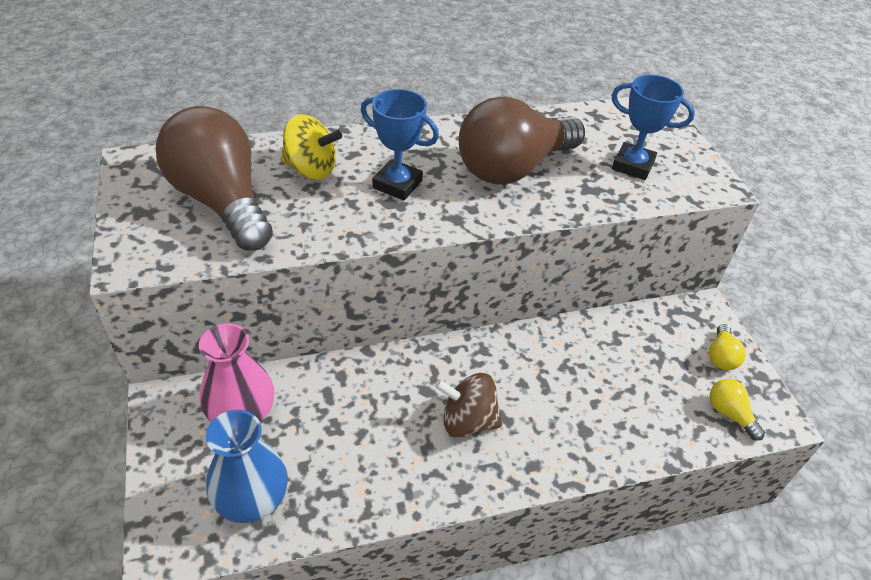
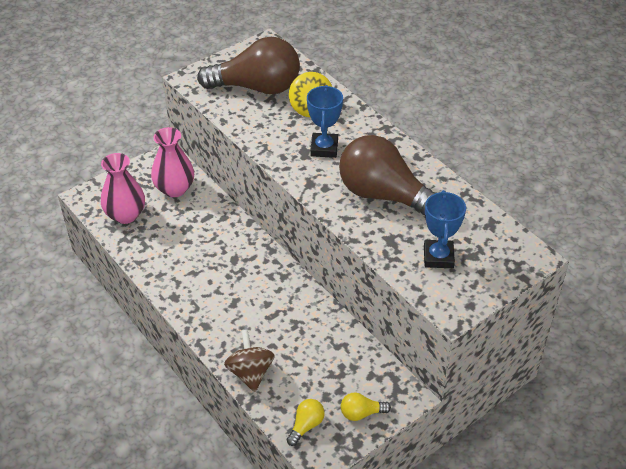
camera: 70 degrees right, 0 degrees up
brown light bulb [156,106,273,251] -> brown light bulb turned 60 degrees clockwise [197,37,300,94]
blue vase [206,410,288,523] -> pink vase [101,153,145,224]
brown spinning top [435,373,503,437] -> brown spinning top moved to [224,330,275,392]

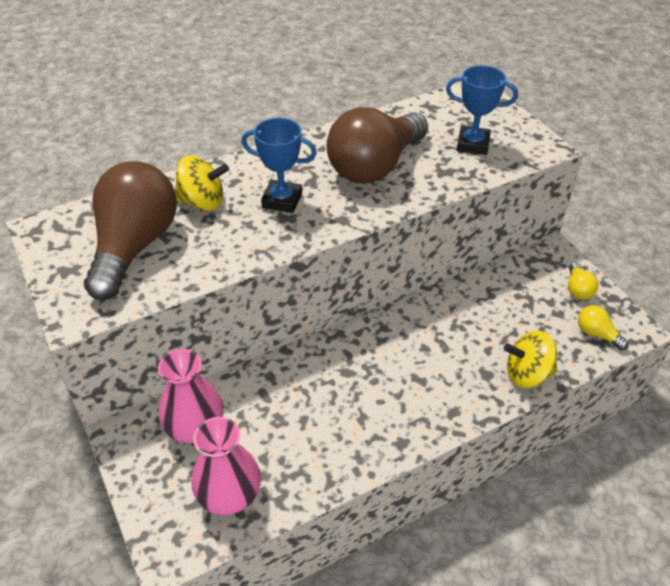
camera: 80 degrees left, 0 degrees up
brown spinning top [224,330,275,392] -> yellow spinning top [504,331,558,388]

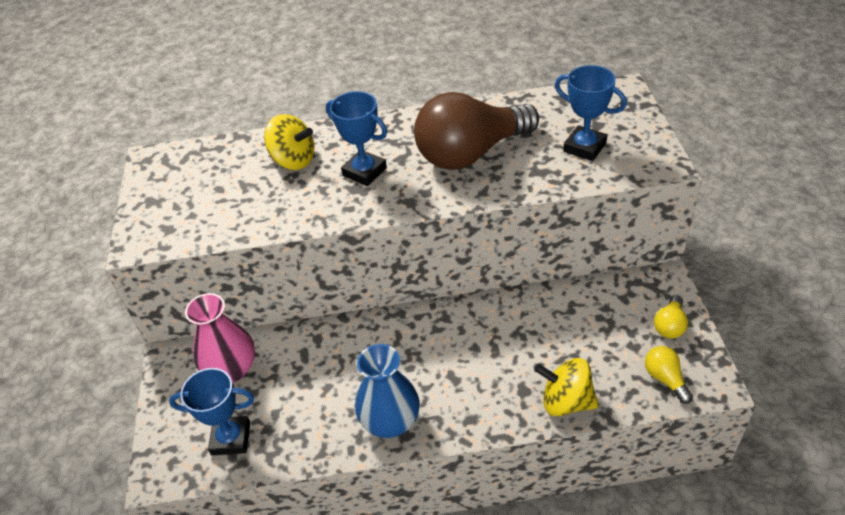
camera: 25 degrees right, 0 degrees up
brown light bulb [84,161,177,300] -> none
pink vase [191,417,261,515] -> blue trophy [169,368,254,456]
none -> blue vase [355,344,420,438]

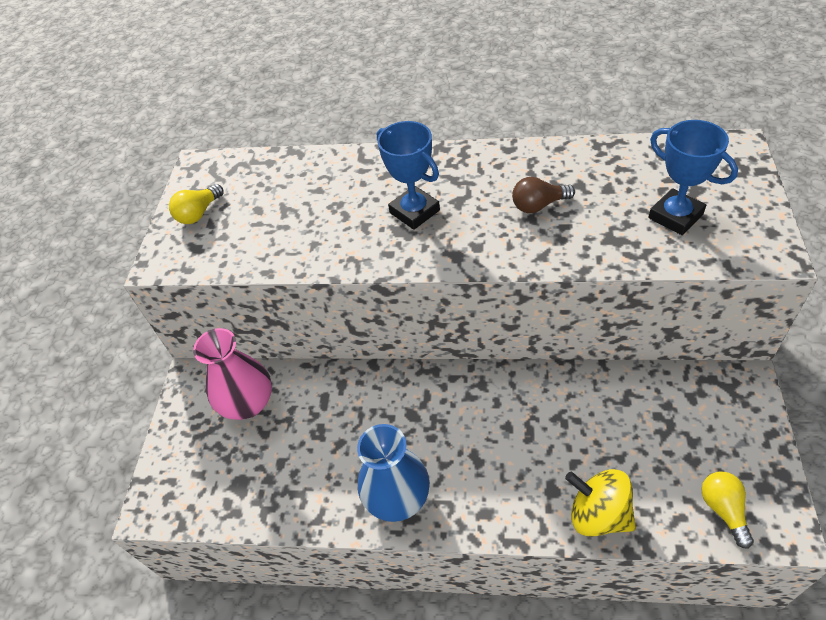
camera: 15 degrees right, 5 degrees up
blue trophy [169,368,254,456] -> none
yellow spinning top [264,114,314,170] -> none
brown light bulb [414,92,539,170] -> brown light bulb [512,177,575,213], size x0.42
yellow light bulb [654,295,688,338] -> yellow light bulb moved to [169,184,224,224]

